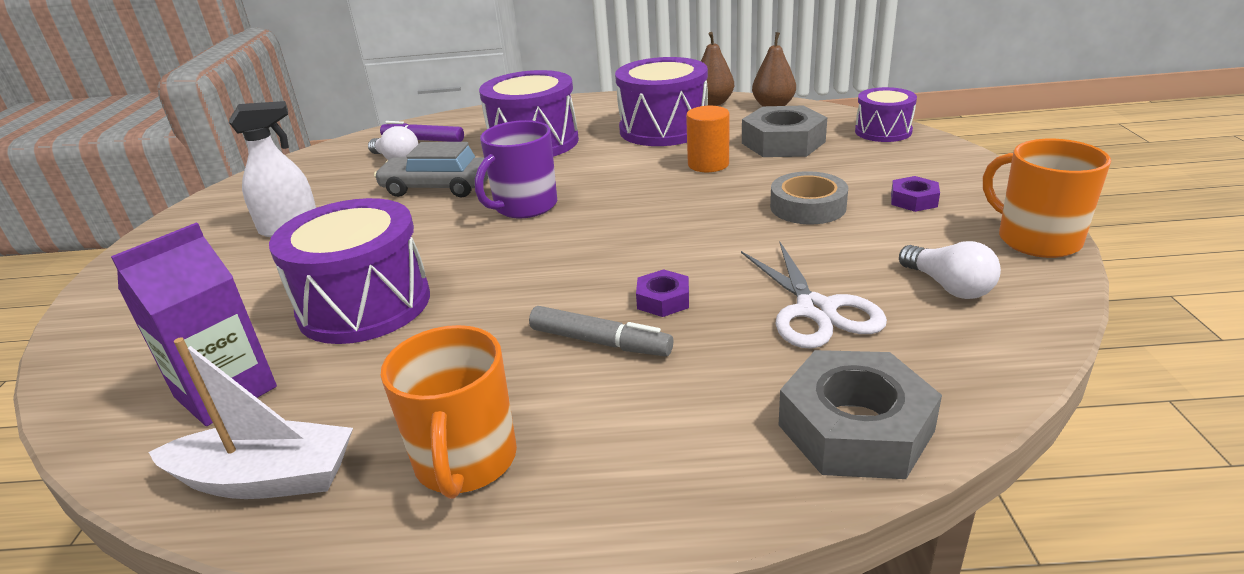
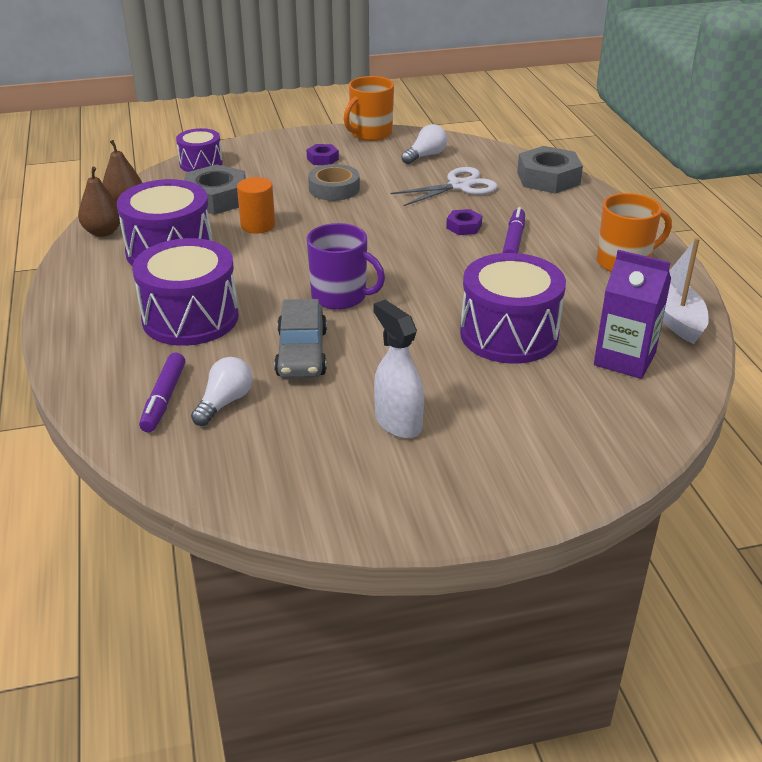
camera: 105 degrees left, 5 degrees up
grey marker [529,306,673,356] -> purple marker [502,207,525,253]

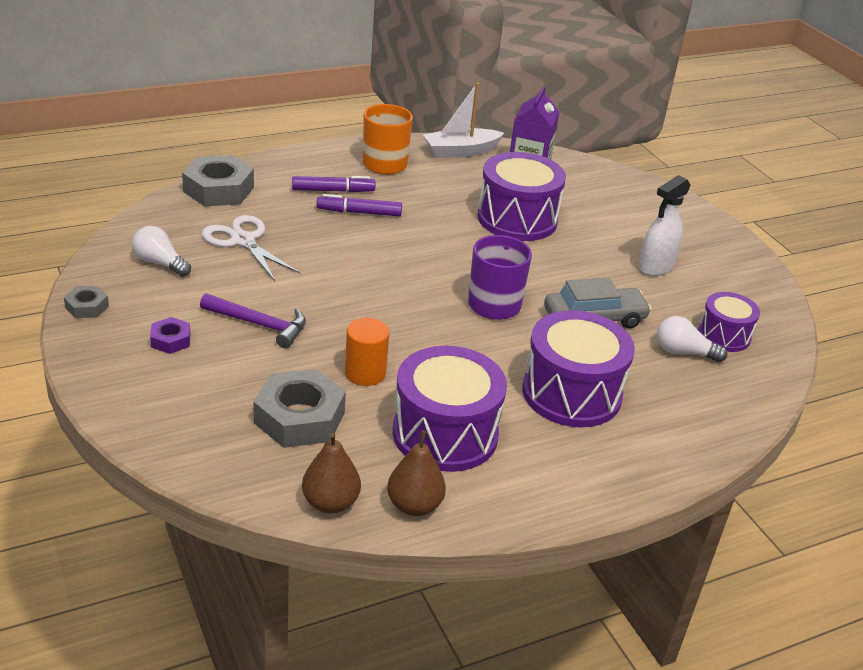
camera: 105 degrees left, 0 degrees up
purple marker [139,352,185,432] -> purple marker moved to [292,176,376,192]
purple drum [176,128,223,172] -> purple drum moved to [698,292,760,352]
grey tape [308,164,360,201] -> purple hammer [200,293,306,348]
orange mug [344,76,394,141] -> grey nut [64,286,109,318]
purple nut [446,209,482,235] -> none

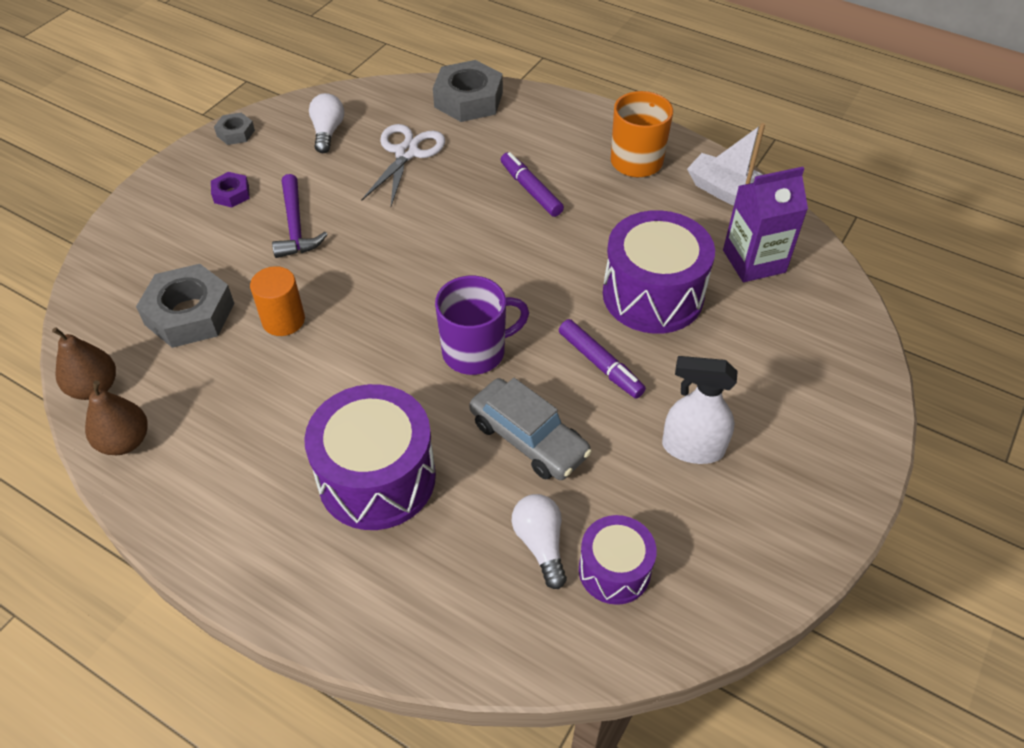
camera: 60 degrees right, 15 degrees up
purple marker [292,176,376,192] -> purple marker moved to [559,319,646,398]
purple drum [393,346,507,472] -> none

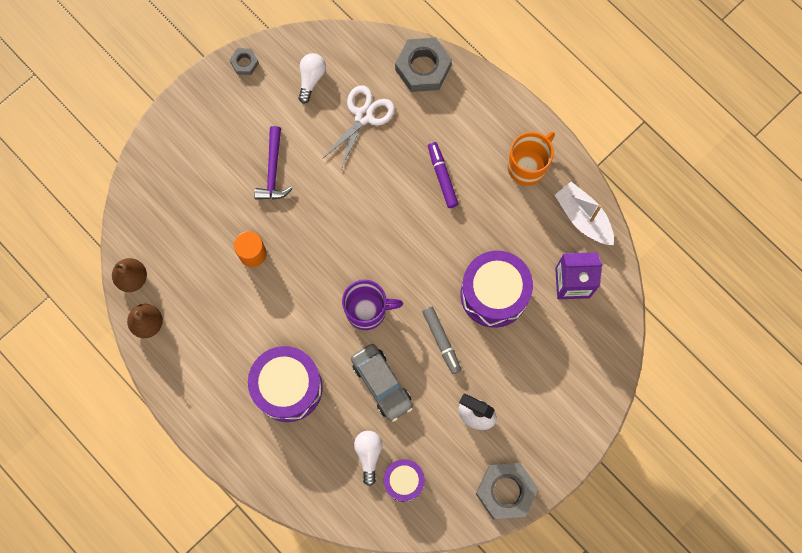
camera: 15 degrees right, 25 degrees up
grey nut [136,264,234,348] -> grey nut moved to [476,463,538,520]
purple nut [211,172,250,207] -> none
purple marker [559,319,646,398] -> grey marker [422,306,461,374]

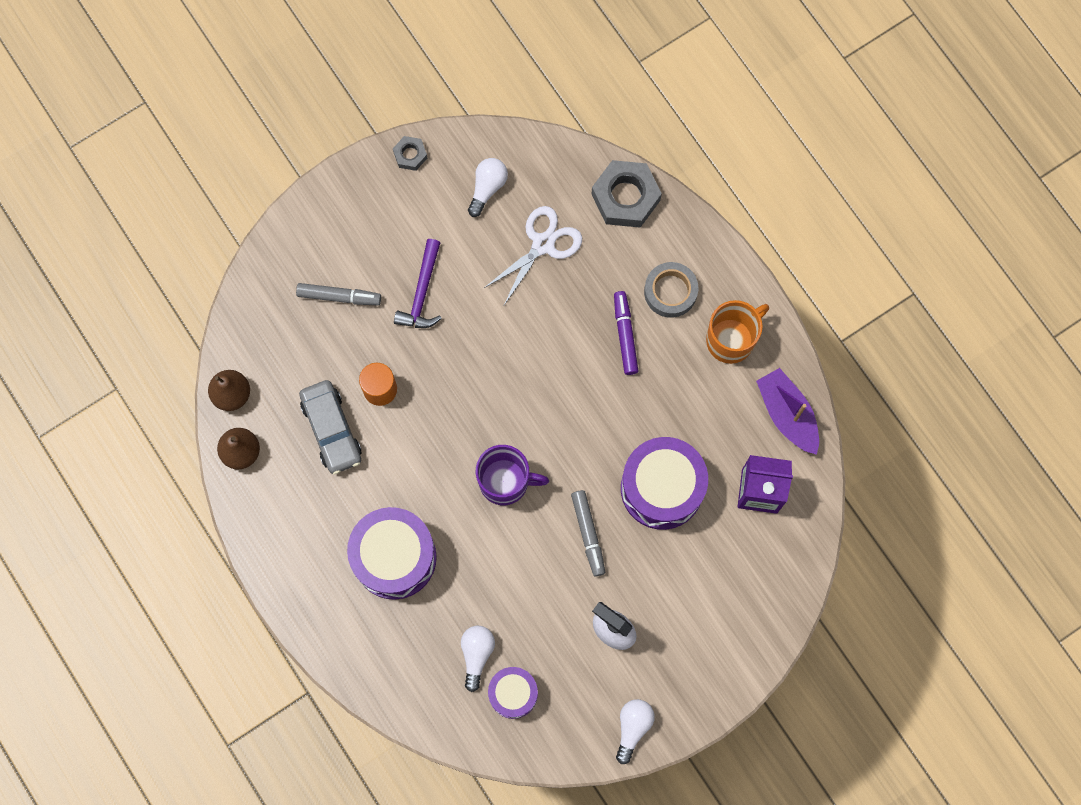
camera: 10 degrees right, 0 degrees up
grey car [351,344,413,422] -> grey car moved to [299,380,361,475]
grey nut [476,463,538,520] -> white light bulb [616,699,655,764]
white boat [555,182,614,245] -> purple boat [756,368,819,455]
none -> grey marker [296,283,381,305]
none -> grey tape [644,262,698,318]

